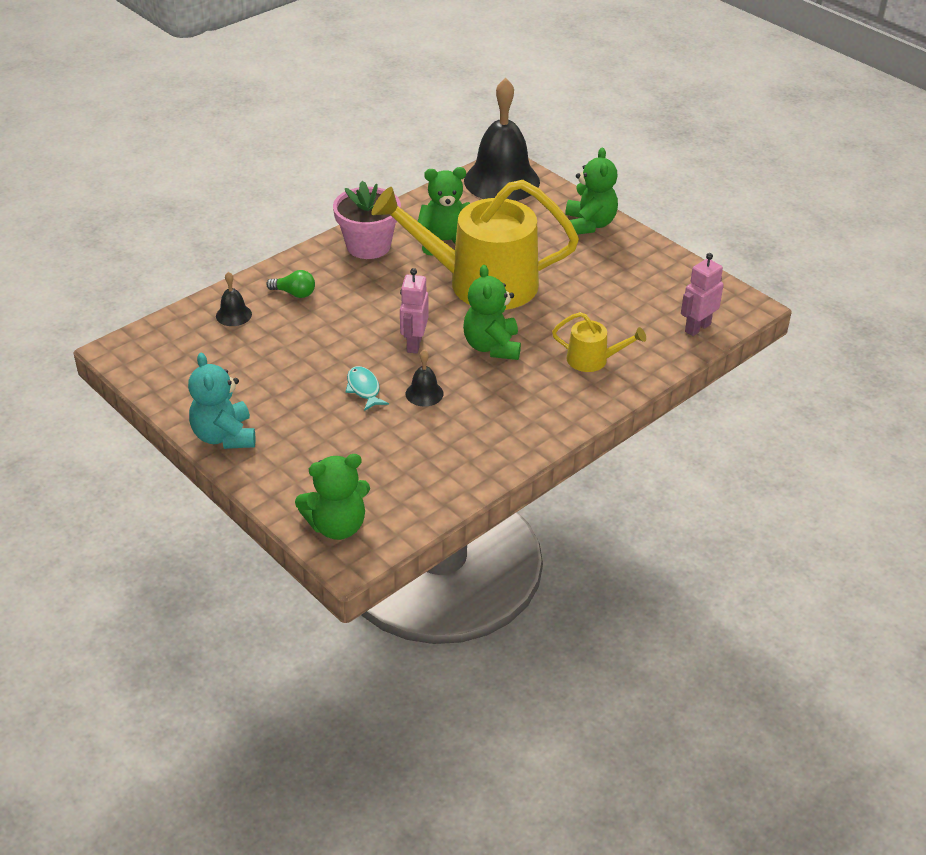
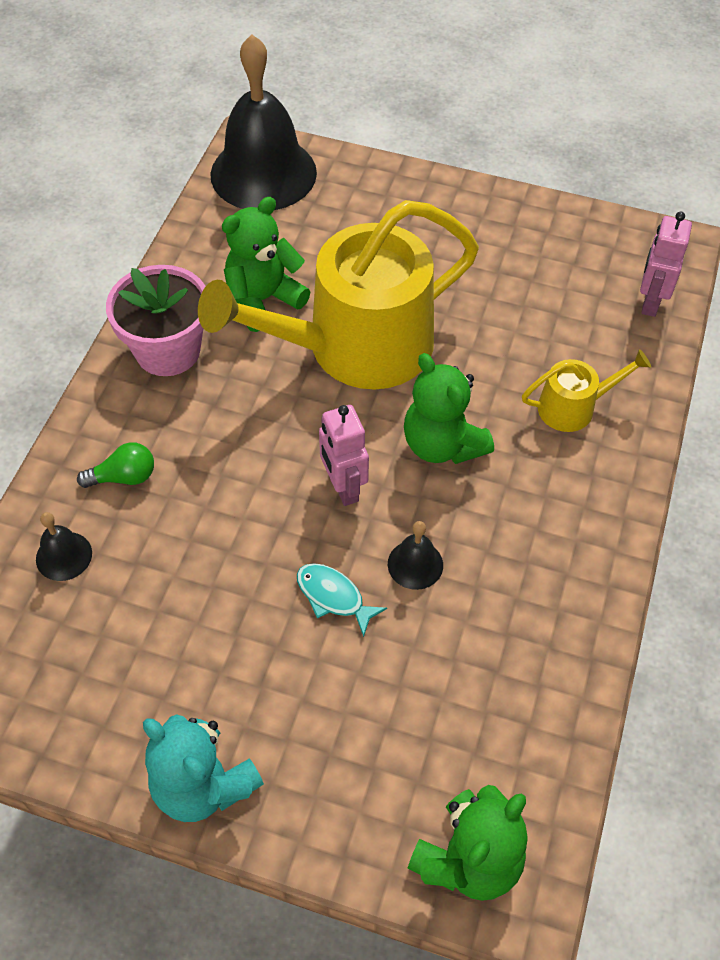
camera: 30 degrees left, 15 degrees up
green teddy bear [565,148,618,235] -> none

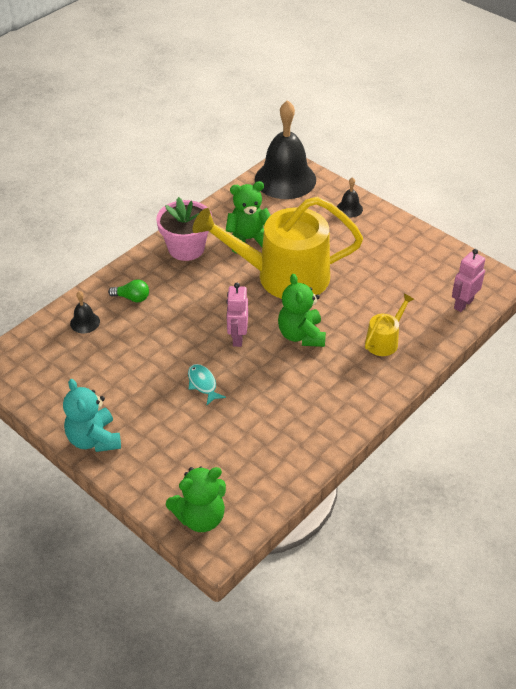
camera: 25 degrees right, 10 degrees down
black bell [388,521,443,590] -> black bell moved to [337,177,363,218]
yellow watering can [522,349,651,432] -> yellow watering can turned 60 degrees counterclockwise [365,293,414,356]

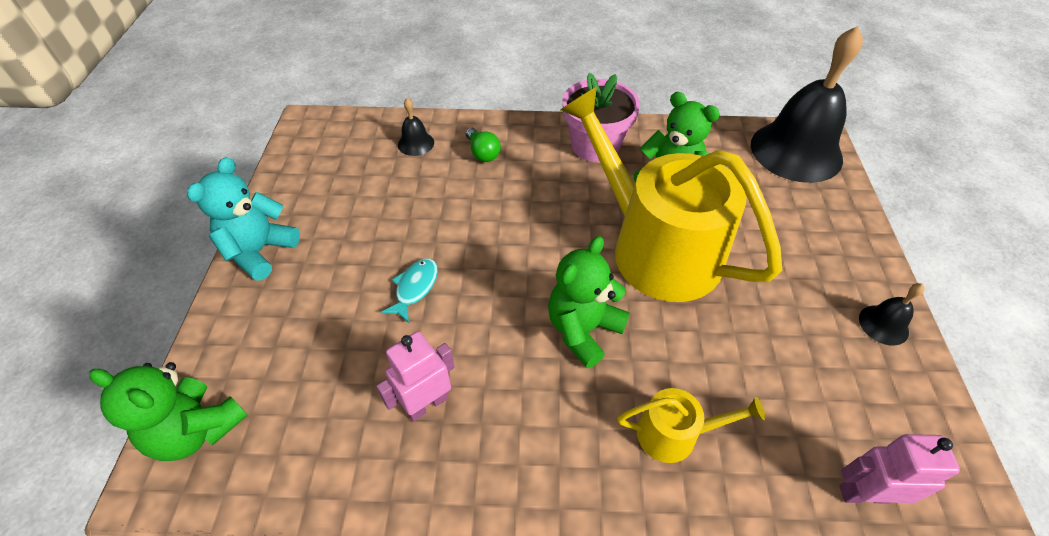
camera: 50 degrees right, 5 degrees up
pink robot [226,283,248,347] -> pink robot moved to [376,331,455,421]
black bell [337,177,363,218] -> black bell moved to [859,283,925,345]

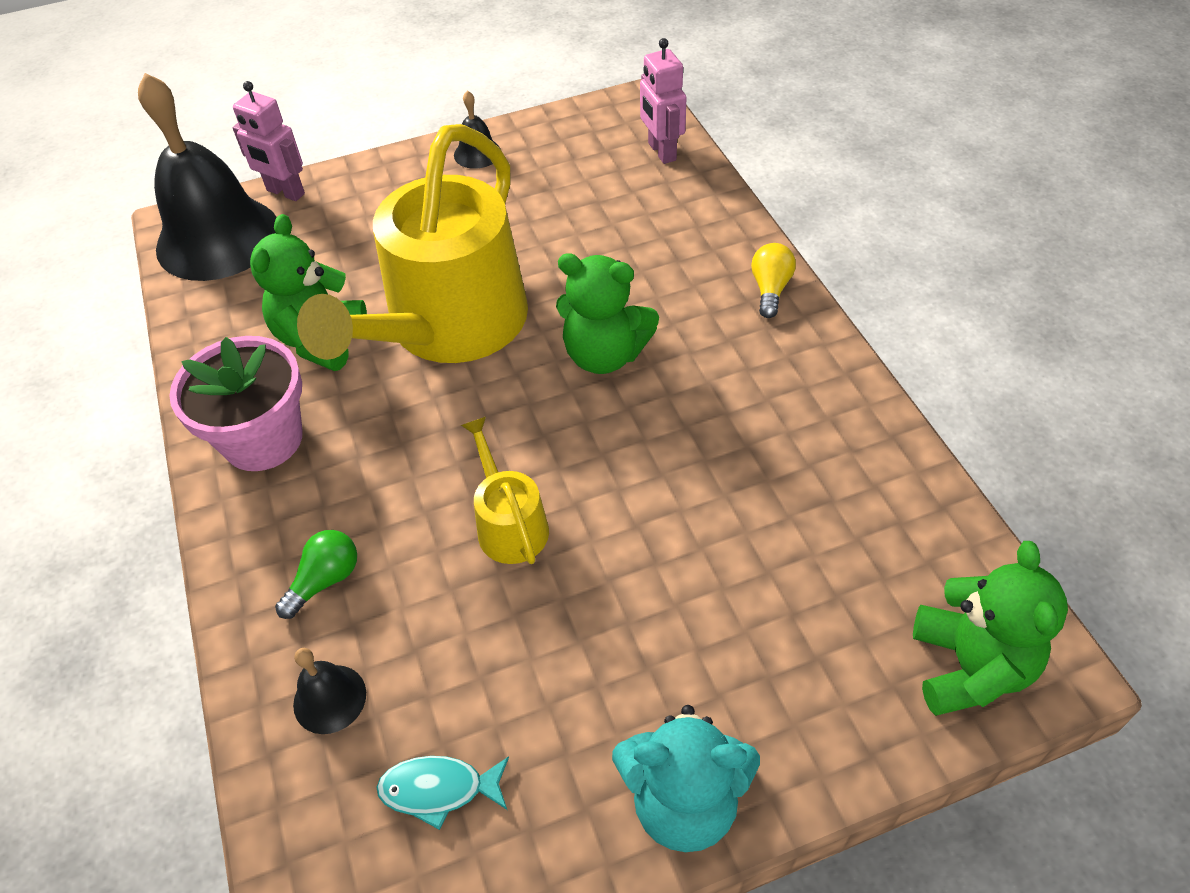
camera: 110 degrees left, 0 degrees up
pink robot [376,331,455,421] -> pink robot moved to [232,81,305,201]
turquoise fish [381,258,438,323] -> turquoise fish moved to [376,756,509,830]
yellow watering can [618,388,766,463] -> yellow watering can moved to [461,417,549,564]
none -> yellow light bulb [751,243,796,318]

